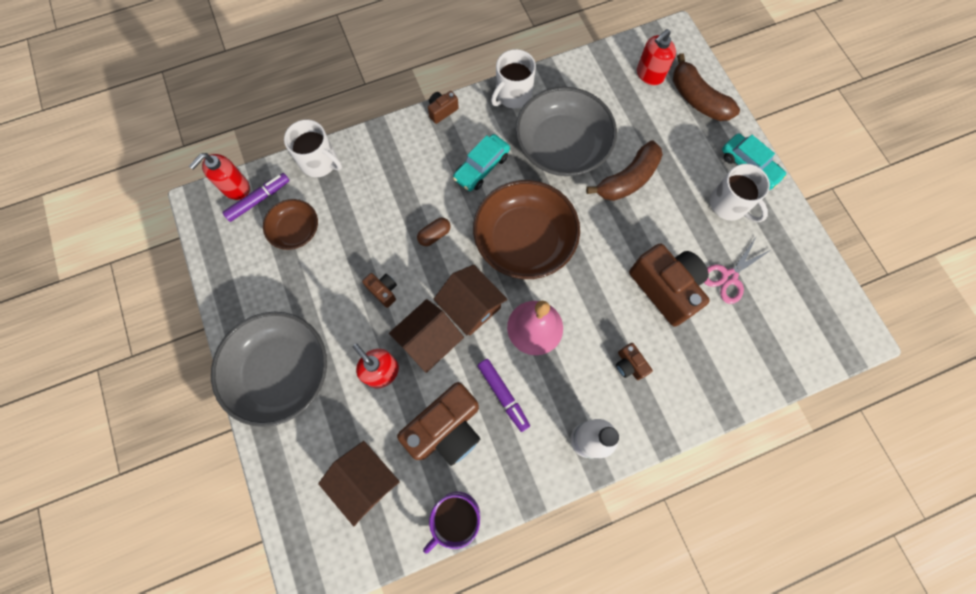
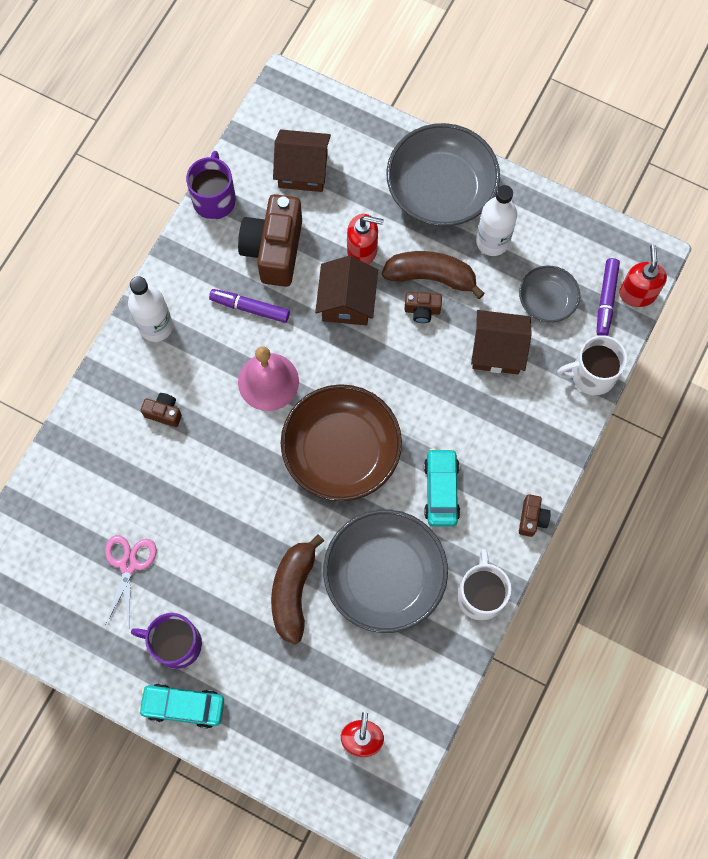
camera: 140 degrees right, 0 degrees up
brown bowl [263,199,318,250] -> grey bowl [519,266,580,322]
brown capsule [417,218,451,246] -> none
brown house [433,265,507,335] -> brown house moved to [471,310,532,374]
brown camera [629,243,710,326] -> none
brown banana [673,53,740,121] -> brown banana moved to [382,251,485,299]
white mug [710,164,770,222] -> purple mug [131,613,202,669]
none -> white bottle [476,185,517,256]

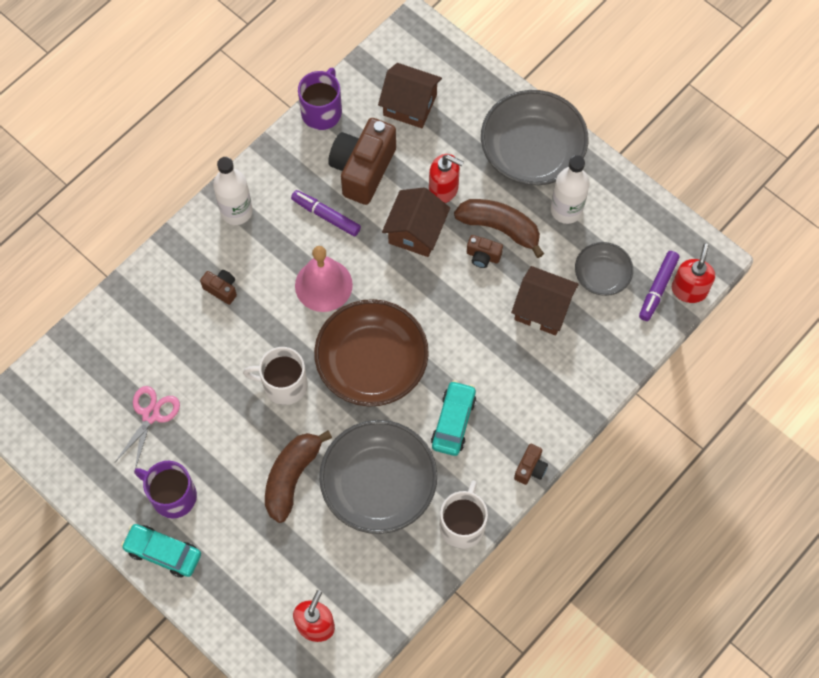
camera: 15 degrees right, 5 degrees down
white mug [557,335,627,396] -> white mug moved to [243,347,308,405]

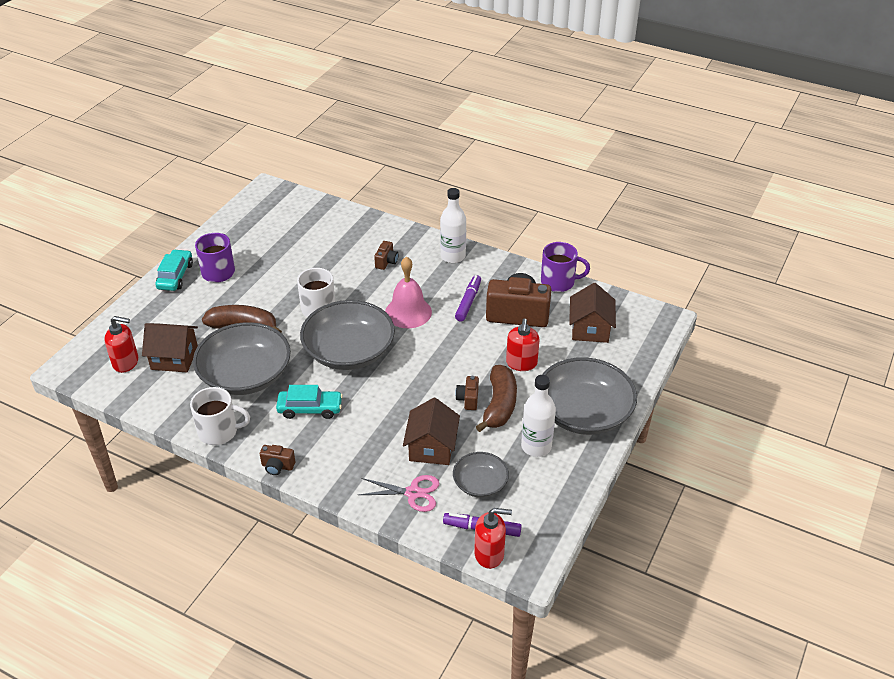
camera: 75 degrees right, 25 degrees down
pink scissors [115,386,180,469] -> pink scissors moved to [359,475,440,512]
brown bowl [314,299,429,407] -> grey bowl [300,300,395,370]
brown house [382,187,450,257] -> brown house moved to [142,323,198,372]

